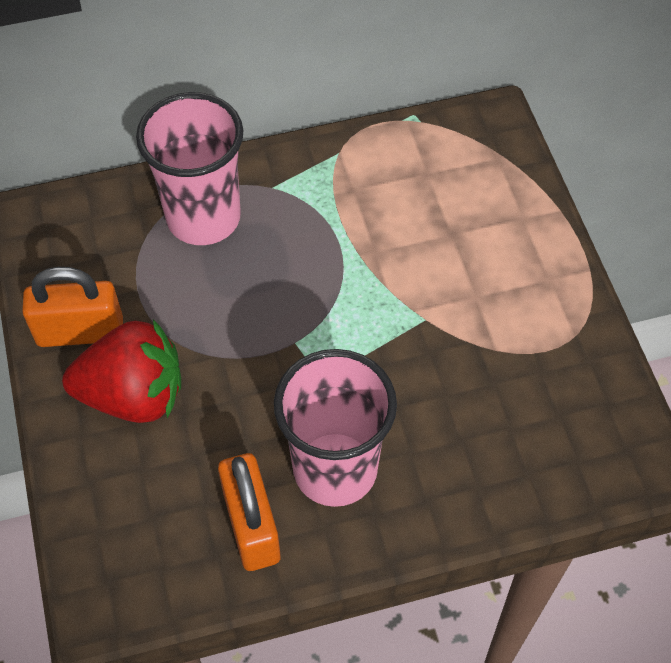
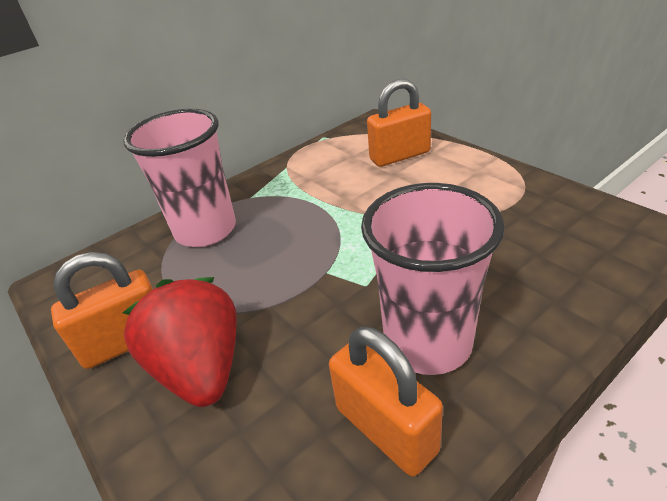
camera: 20 degrees left, 20 degrees down
red strawberry [62,319,181,423] -> red strawberry turned 90 degrees counterclockwise [123,277,236,407]
none -> orange padlock [367,79,431,167]

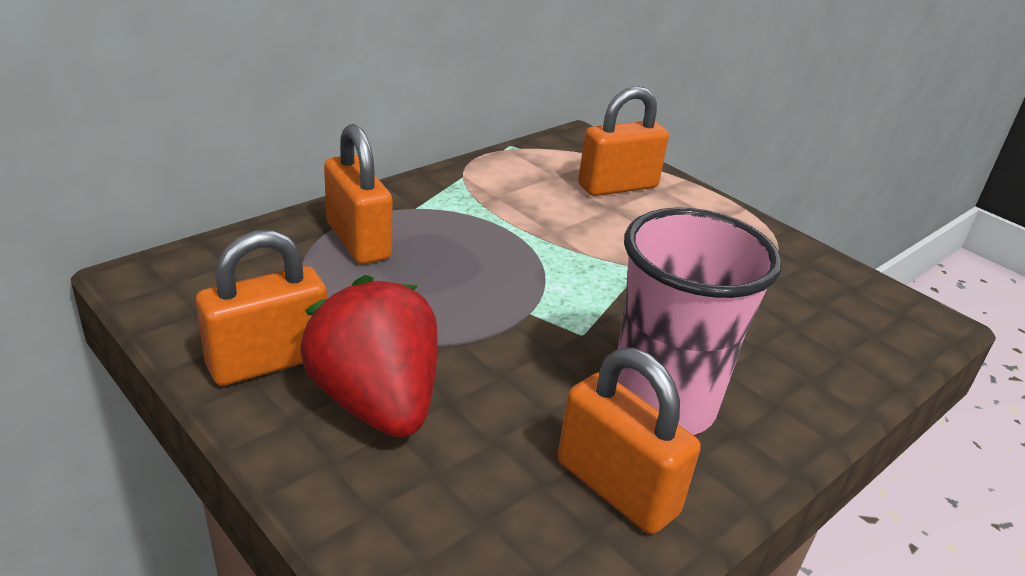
camera: 10 degrees left, 5 degrees down
pink cup [123,109,236,247] -> orange padlock [324,124,393,264]

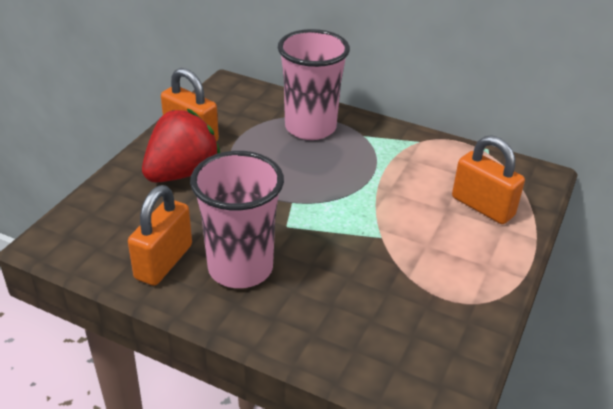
camera: 70 degrees right, 5 degrees up
orange padlock [324,124,393,264] -> pink cup [278,29,350,140]

